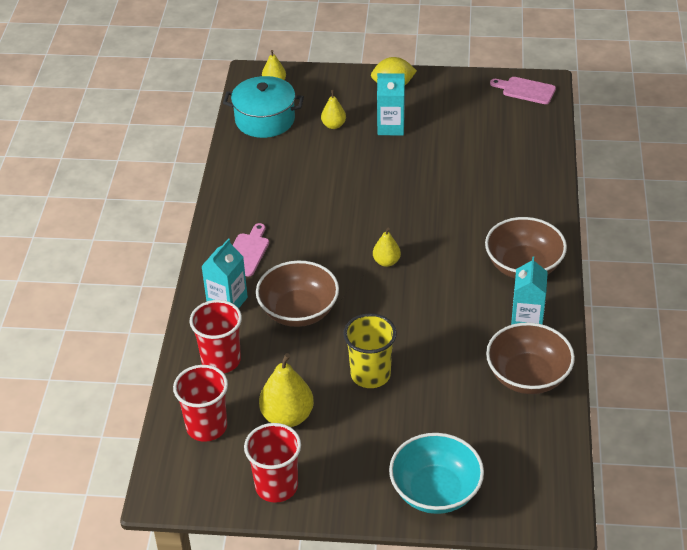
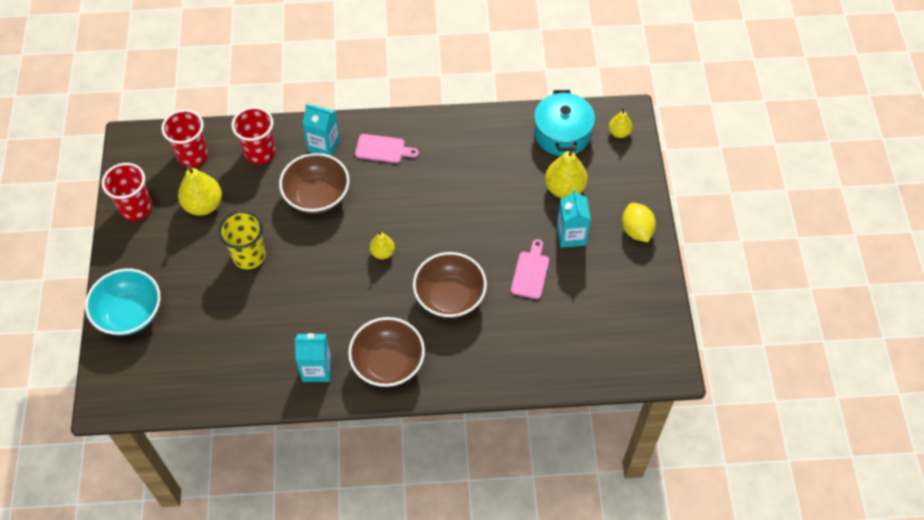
camera: 80 degrees right, 15 degrees up
yellow pear [321,90,346,129] -> yellow pear [545,145,588,198], size x1.74
brown bowl [486,323,575,394] -> brown bowl moved to [413,252,487,318]
pink cutting board [490,77,556,104] -> pink cutting board moved to [511,239,549,299]

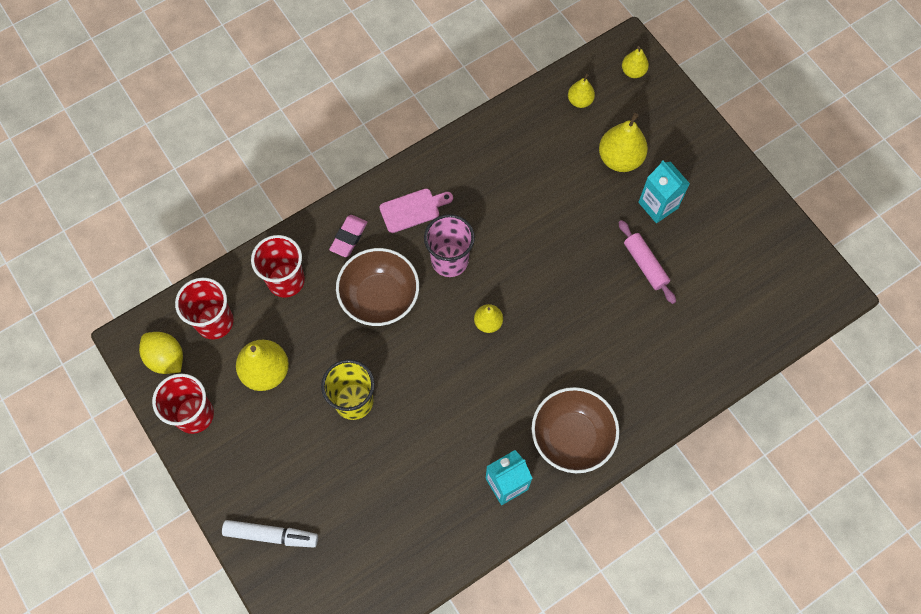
camera: 30 degrees left, 10 degrees up
turquoise bowl [85,269,160,336] -> white marker [222,520,318,547]
turquoise carton [302,104,340,156] -> pink eraser [329,215,368,257]
brown bowl [413,252,487,318] -> none
pink cutting board [511,239,549,299] -> pink rolling pin [619,220,676,304]
turquoise pot [534,90,595,156] -> yellow pear [568,74,595,108]
yellow lemon [622,203,656,242] -> yellow lemon moved to [139,332,183,374]
none -> pink cup [424,214,475,277]

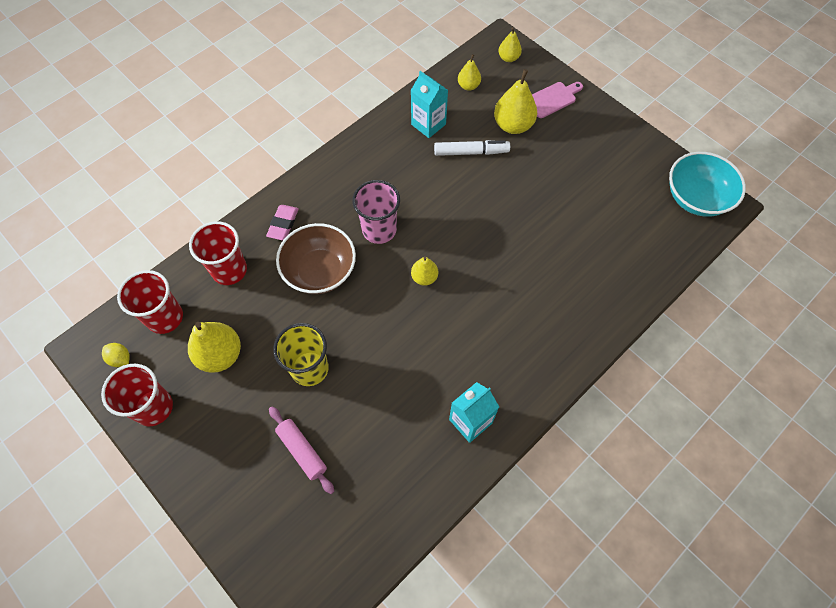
camera: 10 degrees left, 5 degrees down
yellow lemon [139,332,183,374] -> yellow lemon [102,343,130,367], size x0.61
white marker [222,520,318,547] -> white marker moved to [434,140,510,156]
pink cutting board [379,189,453,233] -> pink cutting board moved to [532,82,583,118]
brown bowl [532,387,619,473] -> none
pink rolling pin [619,220,676,304] -> pink rolling pin moved to [269,406,335,494]
turquoise carton [638,161,690,223] -> turquoise carton moved to [411,71,448,138]
none -> turquoise bowl [669,152,746,216]

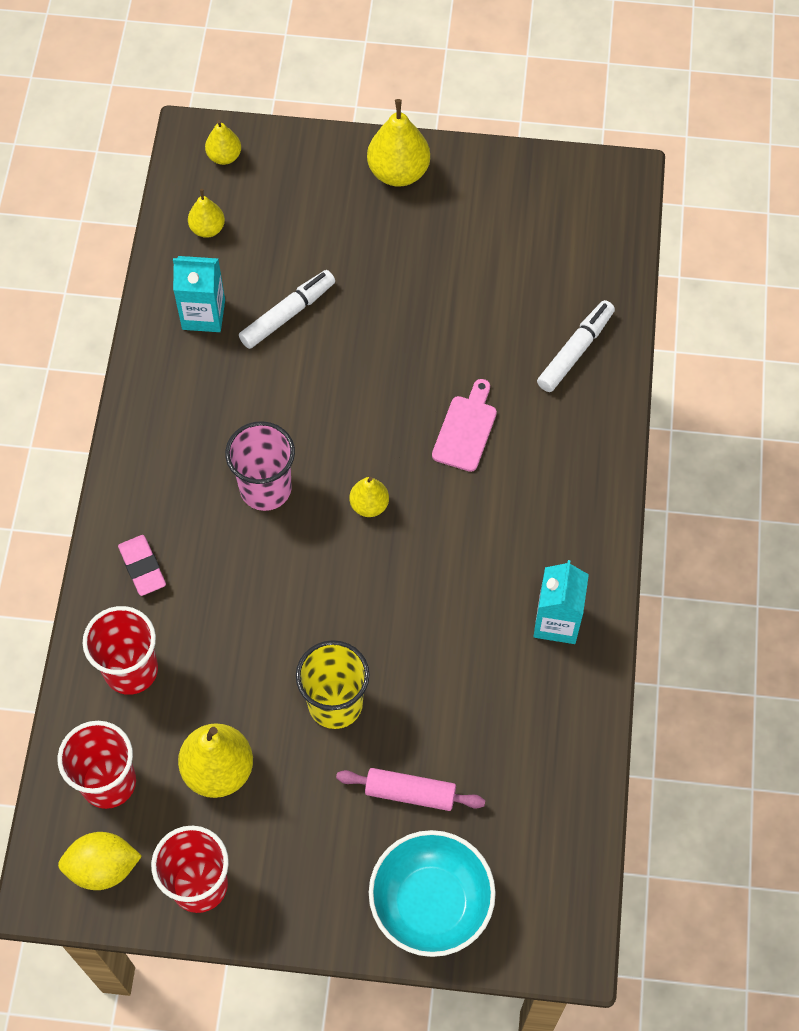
camera: 40 degrees left, 0 degrees up
yellow lemon [102,343,130,367] -> yellow lemon [58,832,142,890], size x1.64
brown bowl [276,223,356,294] -> none
yellow pear [494,69,537,134] -> yellow pear moved to [367,99,430,187]
pink cutting board [532,82,583,118] -> pink cutting board moved to [432,379,497,472]
turquoise bowl [669,152,746,216] -> turquoise bowl moved to [369,830,496,957]
none -> white marker [537,300,615,392]

